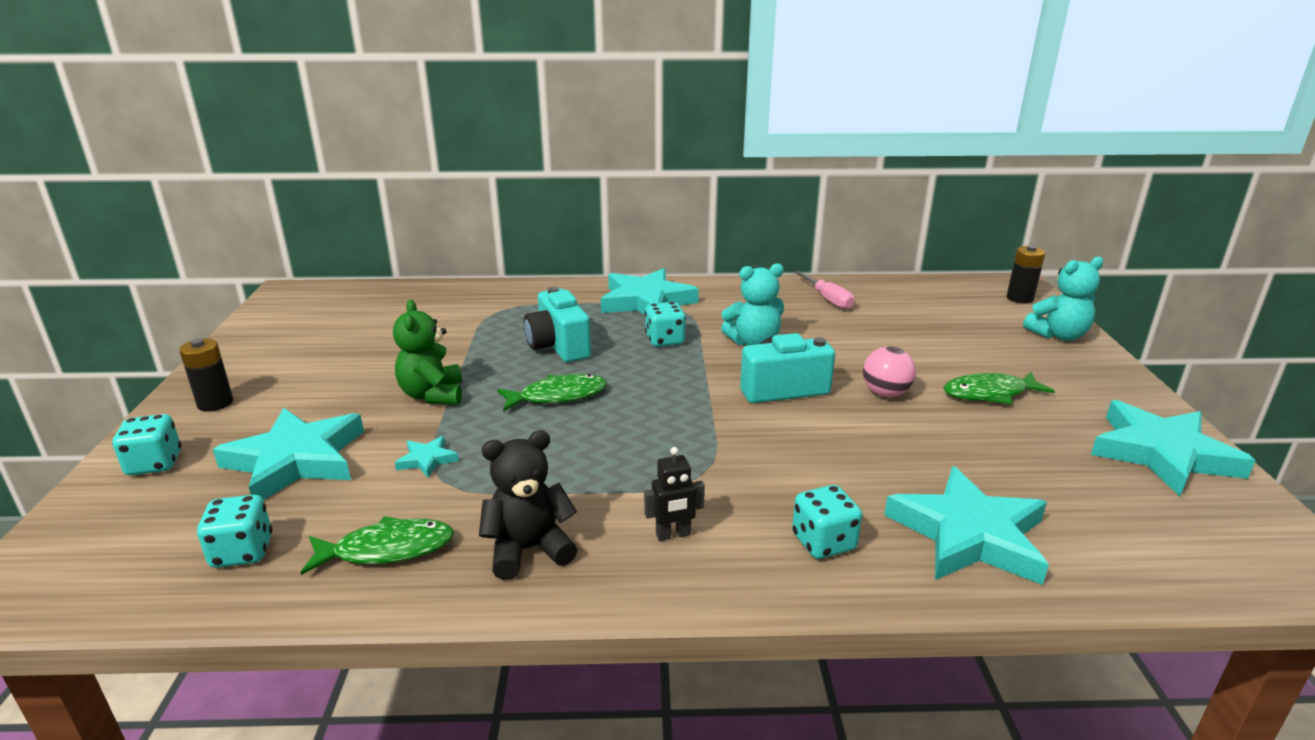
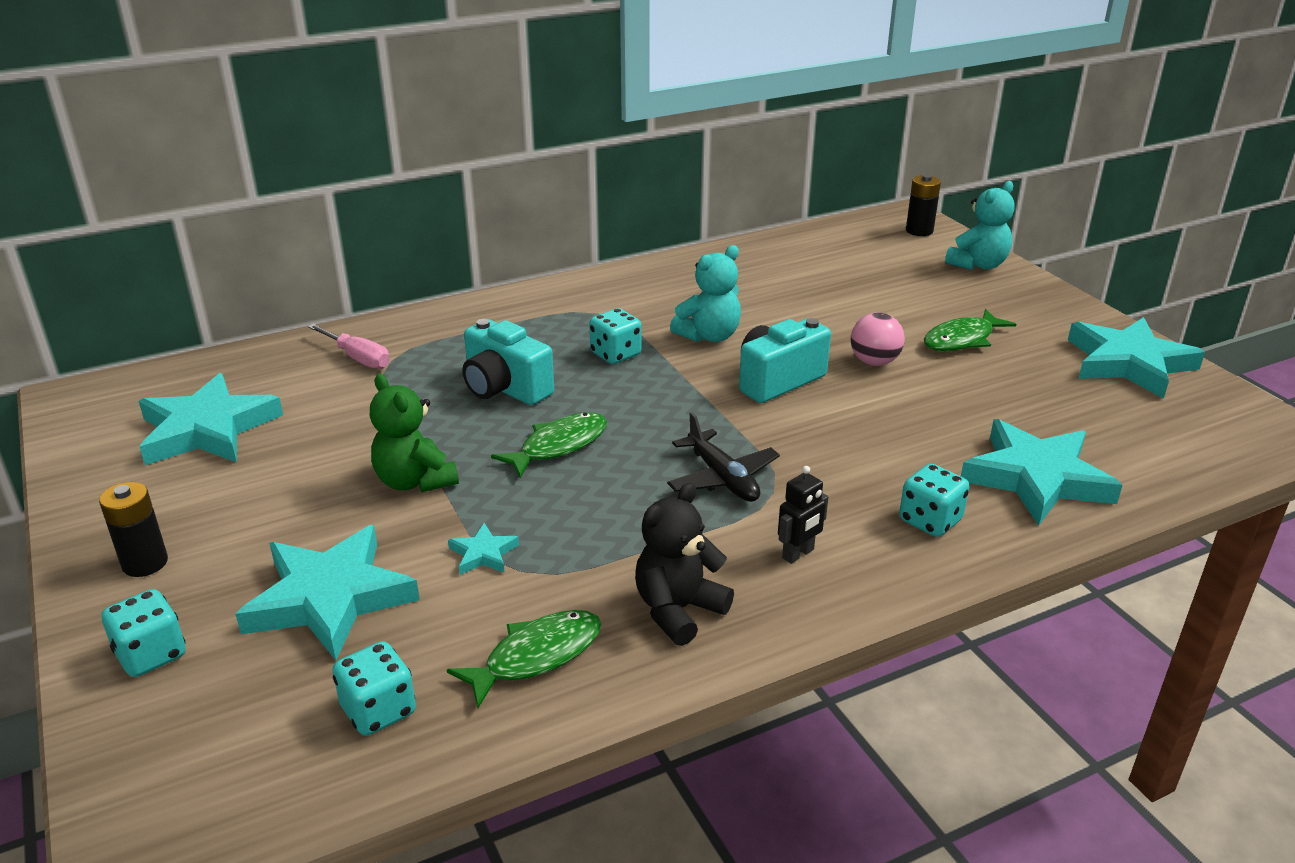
camera: 25 degrees left, 5 degrees up
turquoise star [601,268,699,315] -> turquoise star moved to [139,373,283,465]
pink screwdriver [795,271,855,309] -> pink screwdriver moved to [308,324,390,369]
none -> black plane [667,412,780,502]

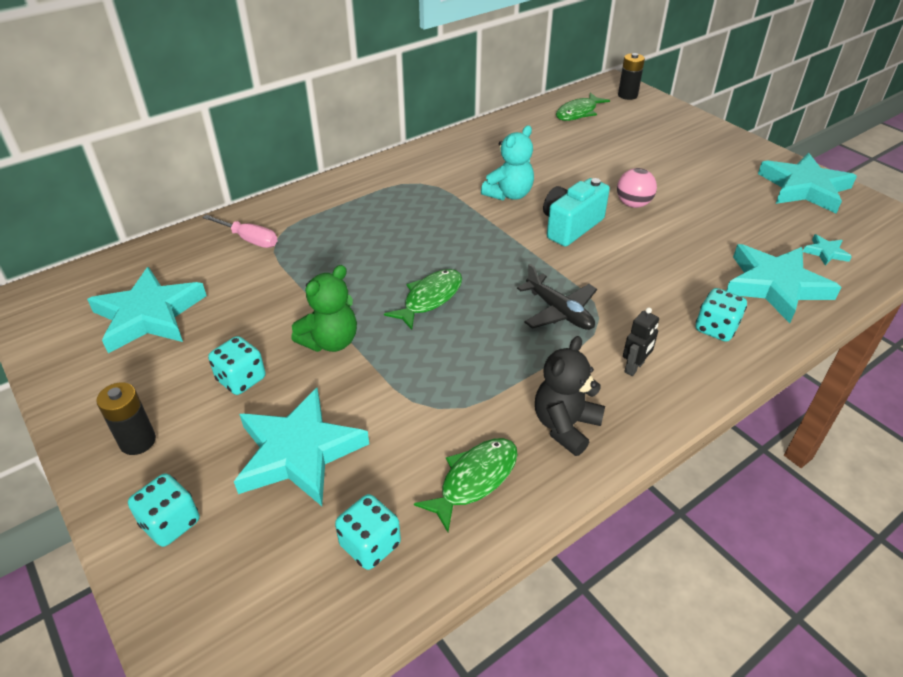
camera: 10 degrees left, 10 degrees up
green teddy bear [370,374,459,492] -> green teddy bear turned 90 degrees counterclockwise [291,265,357,352]
turquoise star [448,523,519,575] -> turquoise star moved to [803,234,852,266]
turquoise camera [462,319,554,405] -> none
turquoise dice [589,308,642,364] -> turquoise dice moved to [208,336,265,395]
green fish [924,309,1016,351] -> green fish moved to [556,93,610,121]
turquoise teddy bear [945,181,1015,270] -> none

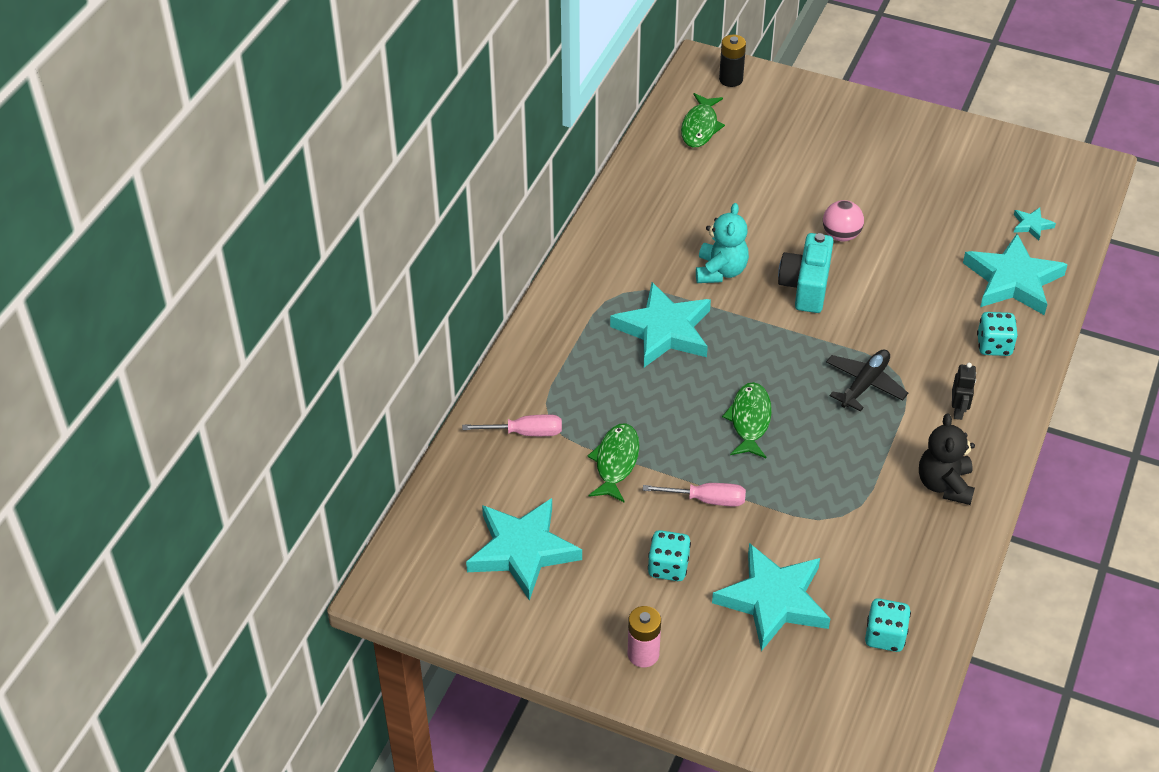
camera: 30 degrees left, 5 degrees up
black battery [96,382,156,455] -> pink battery [628,606,661,667]
turquoise dice [128,473,200,547] -> none
green teddy bear [291,265,357,352] -> pink screwdriver [643,483,746,507]
green fish [414,438,518,532] -> green fish moved to [587,423,639,502]
black plane [517,264,597,330] -> black plane turned 75 degrees counterclockwise [826,350,908,412]
turquoise star [758,153,857,214] -> turquoise star moved to [610,282,711,367]

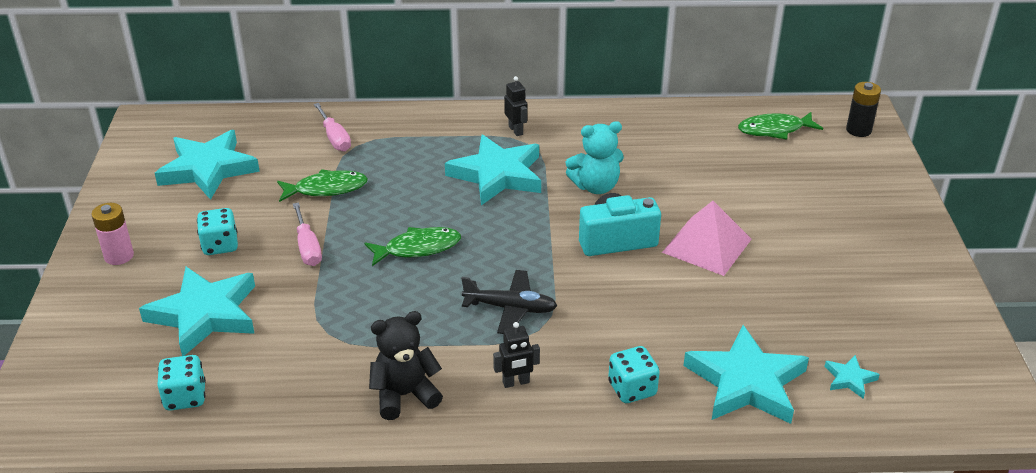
camera: 65 degrees right, 10 degrees down
pink ball [823,200,864,241] -> pink pyramid [662,201,752,276]
none -> black robot [504,76,528,136]

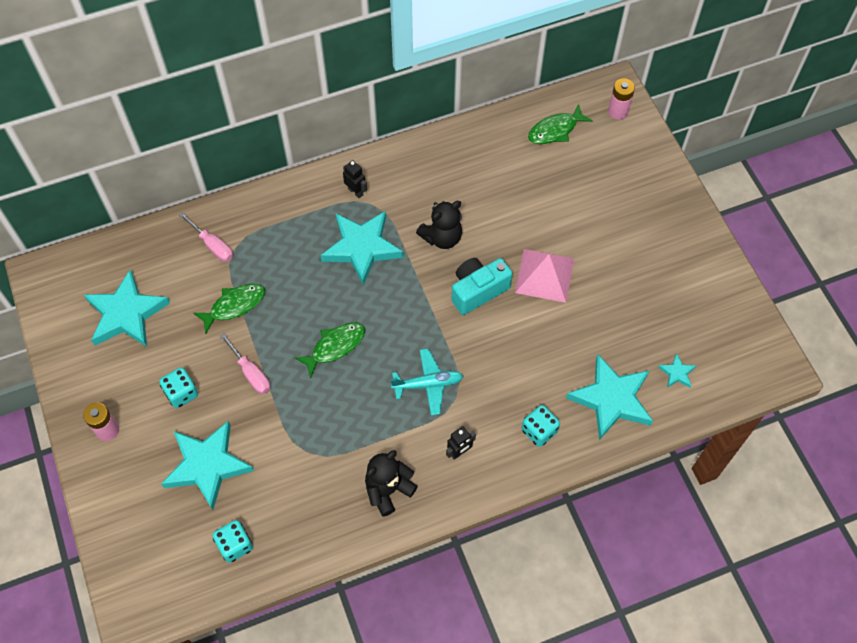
camera: 20 degrees left, 25 degrees up
black plane [461,270,557,334] -> turquoise plane [391,349,463,415]
turquoise teddy bear [566,121,624,194] -> black teddy bear [416,201,462,249]
black battery [846,82,881,137] -> pink battery [608,79,635,120]

